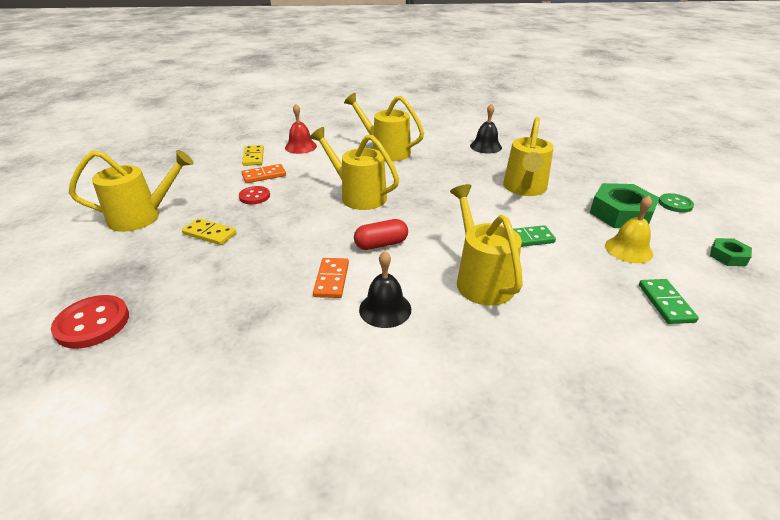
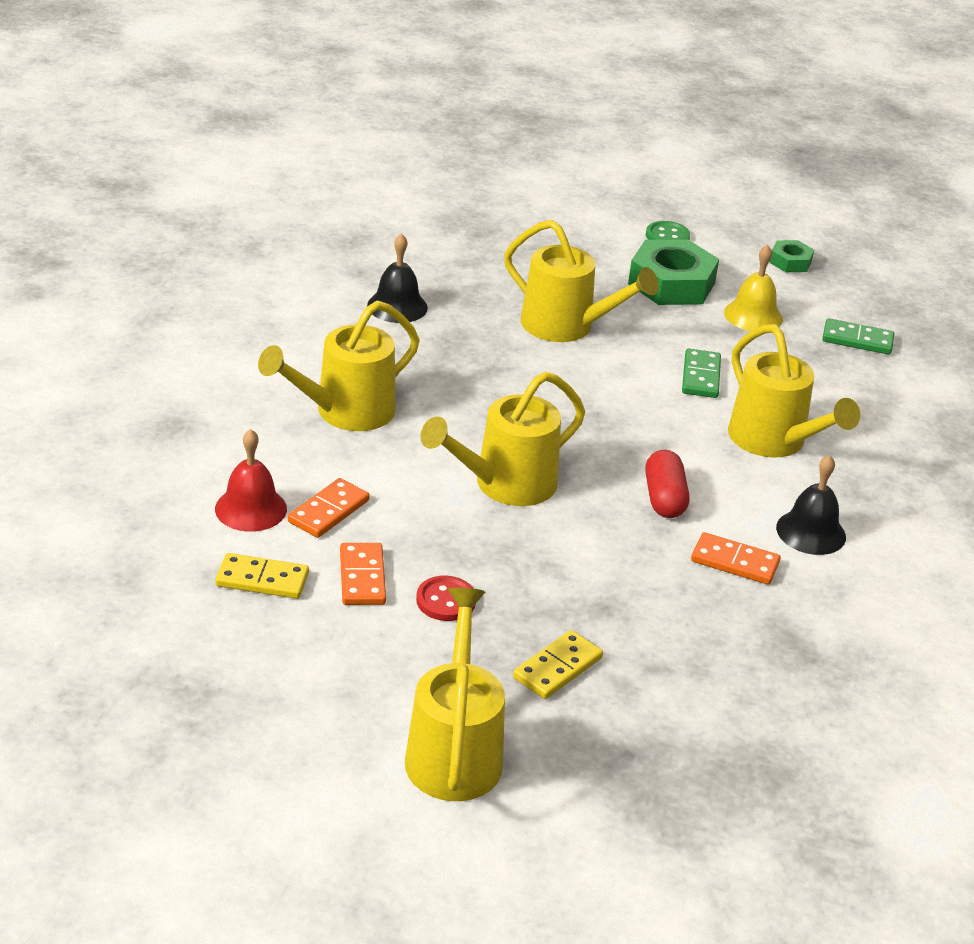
camera: 75 degrees left, 0 degrees up
red button [51,295,129,349] -> none
yellow watering can [450,184,523,306] -> yellow watering can turned 120 degrees counterclockwise [728,324,860,458]
none -> orange domino [288,478,370,538]

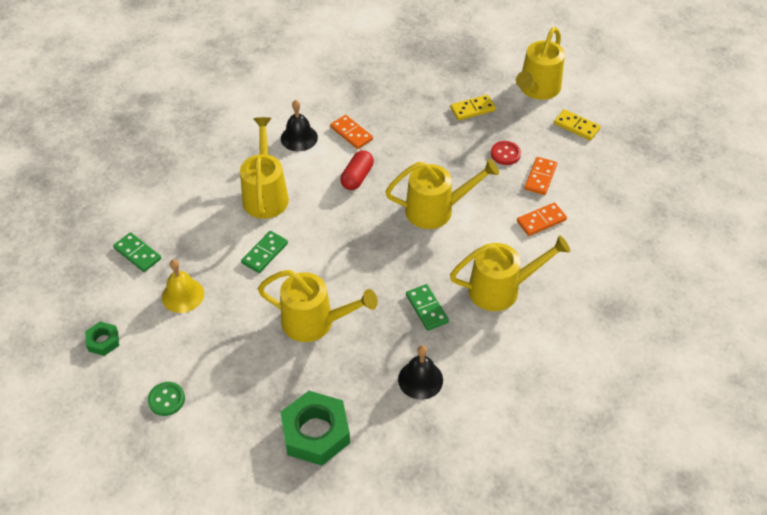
camera: 150 degrees left, 15 degrees up
red bell [215,429,287,532] -> none
yellow domino [215,553,309,599] -> yellow domino moved to [554,109,601,141]
yellow watering can [504,220,659,342] -> yellow watering can turned 135 degrees clockwise [258,270,378,342]
green nut [628,240,719,305] -> green nut moved to [280,391,350,466]
none -> green domino [406,284,449,331]

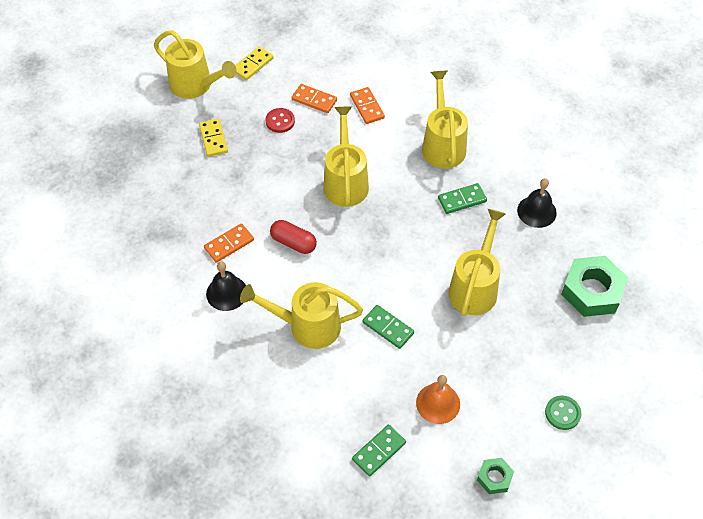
camera: 85 degrees left, 5 degrees up
yellow bell [162,259,204,313] -> orange bell [416,375,460,424]

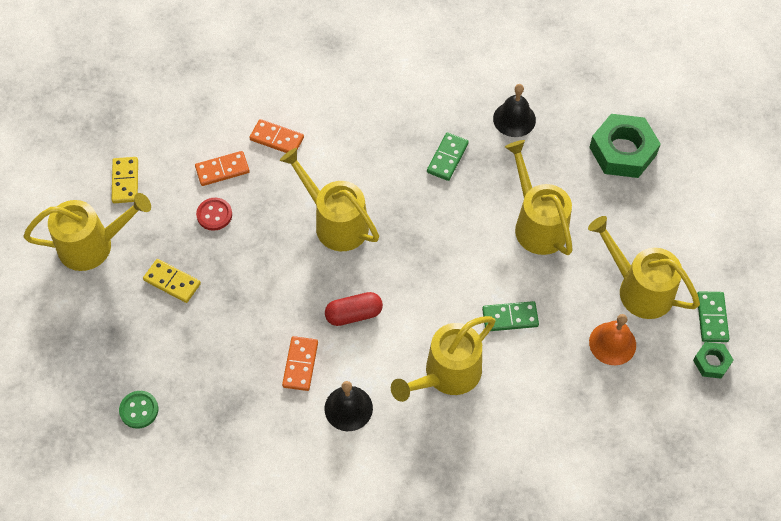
camera: 45 degrees left, 5 degrees up
green domino [352,424,406,476] -> green domino moved to [697,291,729,342]
yellow watering can [422,71,468,169] -> yellow watering can moved to [588,216,700,319]
green button [545,396,582,430] -> green button moved to [119,391,158,429]

